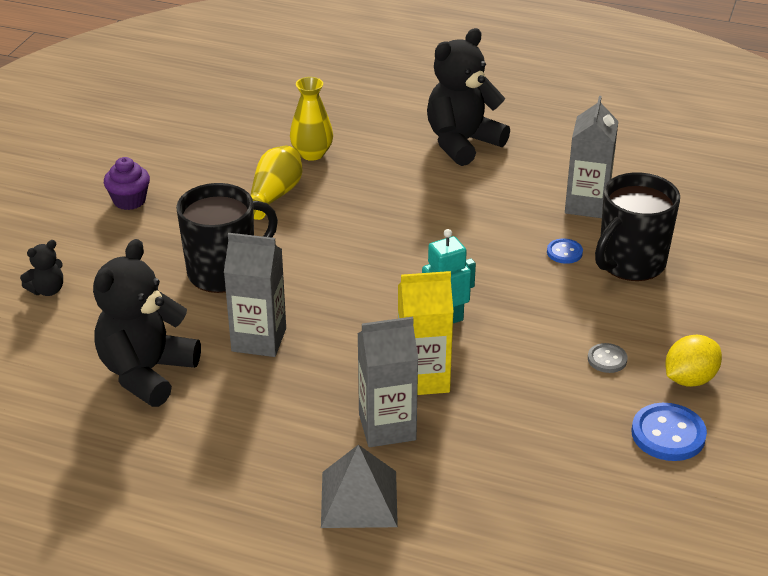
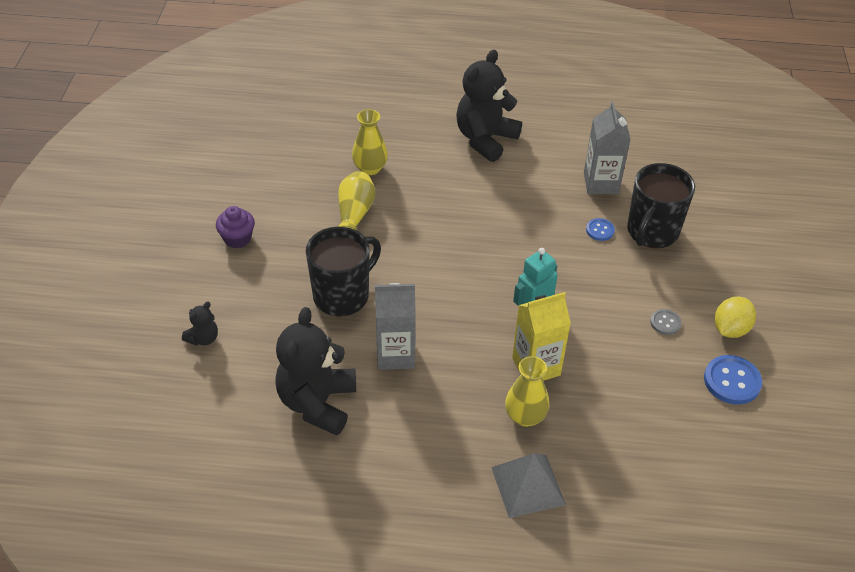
camera: 15 degrees left, 10 degrees up
grey carton [357,317,418,447] -> yellow vase [505,356,549,427]

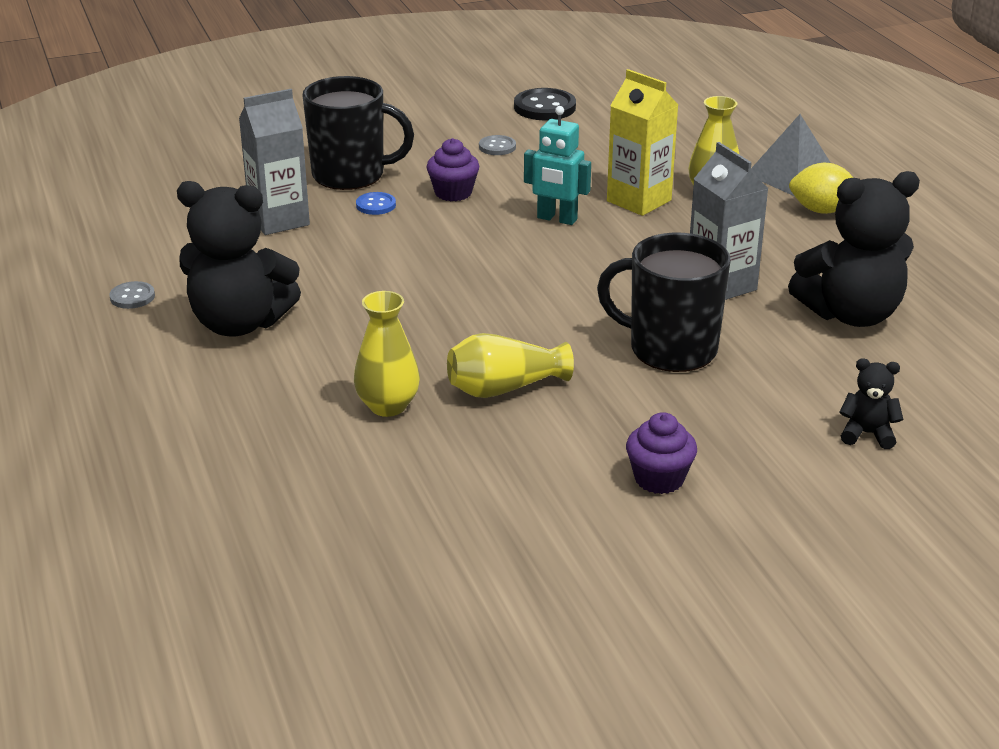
camera: 115 degrees left, 15 degrees down
blue button [704,355,762,405] -> black button [514,88,576,120]
yellow lemon [714,297,756,338] -> yellow lemon moved to [789,163,853,214]
none -> grey button [109,281,155,309]
none -> purple cupcake [427,138,479,201]

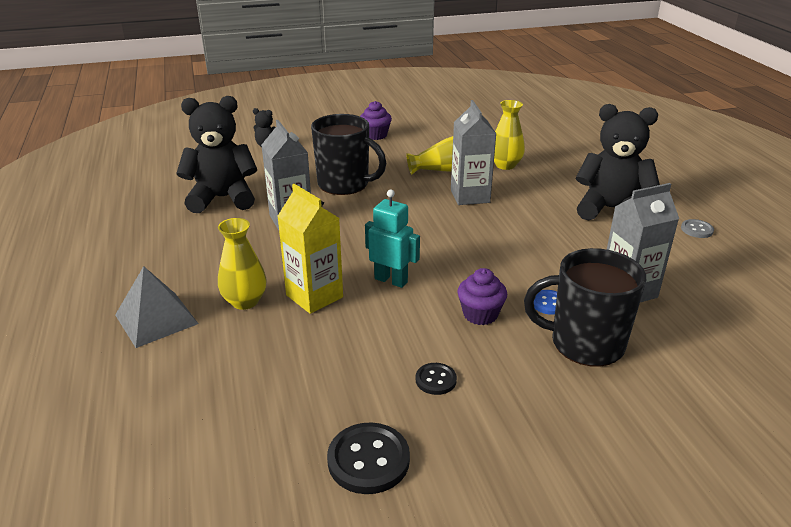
camera: 175 degrees left, 0 degrees up
grey button [479,135,516,155] -> black button [416,363,457,395]
yellow lemon [789,163,853,214] -> none
none -> grey carton [451,100,496,205]

